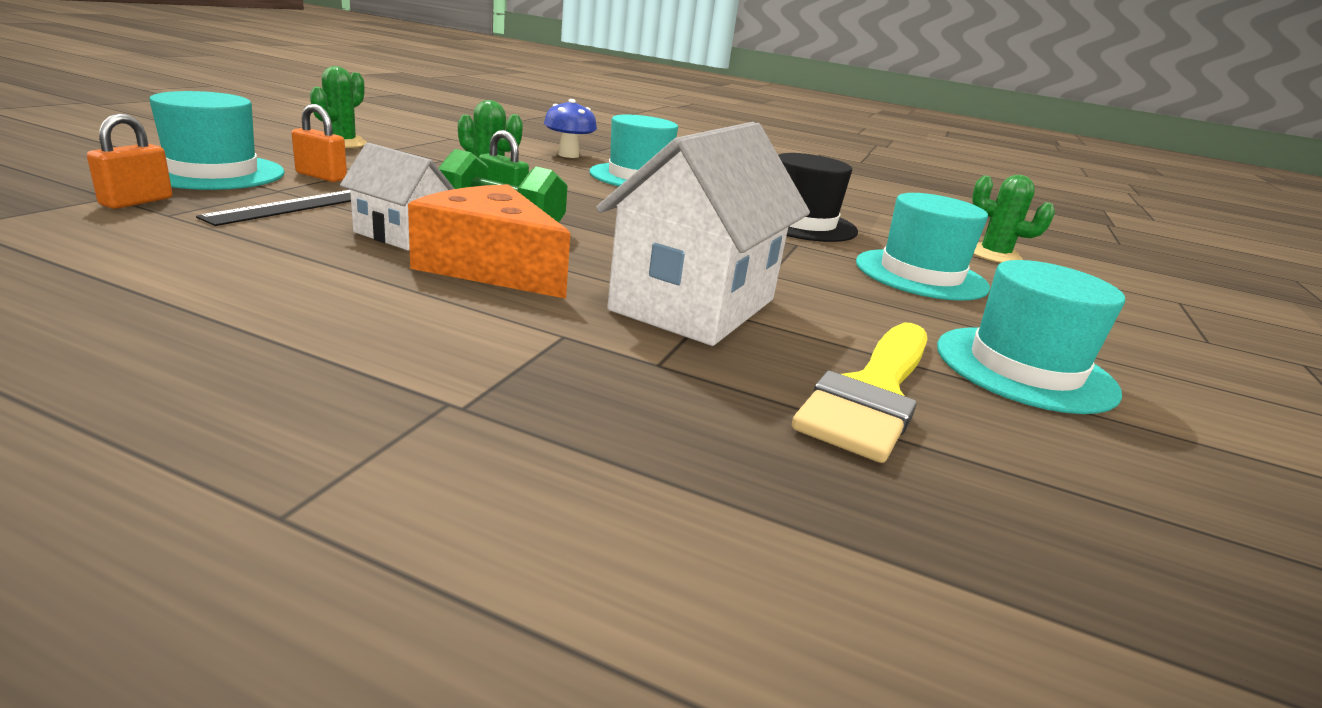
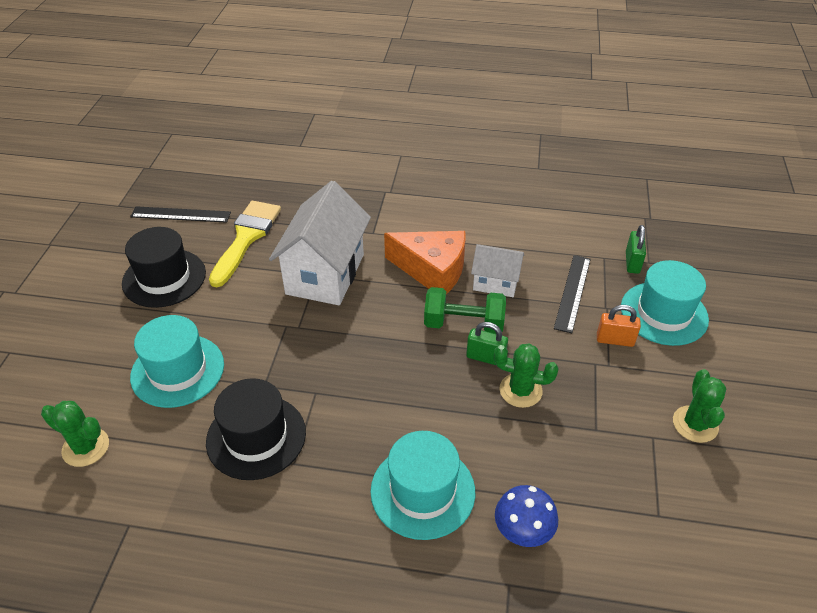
camera: 170 degrees right, 20 degrees up
orange padlock [87,114,172,209] -> green padlock [626,225,646,274]
turquoise hat [937,260,1125,414] -> black hat [122,227,206,308]
none -> black ruler [130,206,231,223]

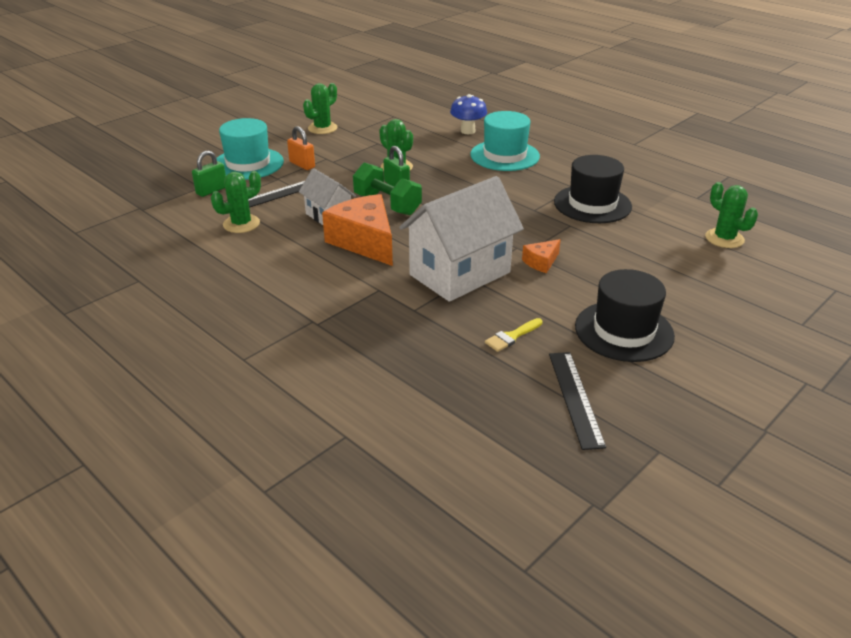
camera: 145 degrees left, 10 degrees down
black ruler [130,206,231,223] -> black ruler turned 45 degrees clockwise [549,352,606,450]
turquoise hat [130,315,224,408] -> none
yellow brush [209,201,281,287] -> yellow brush [485,318,543,352], size x0.45
none -> green cactus [211,171,261,233]
none -> orange cheese [522,239,561,273]

